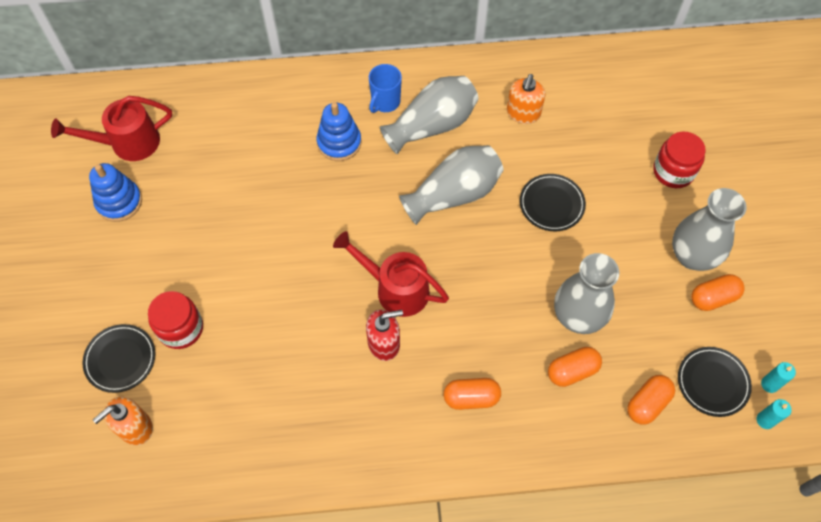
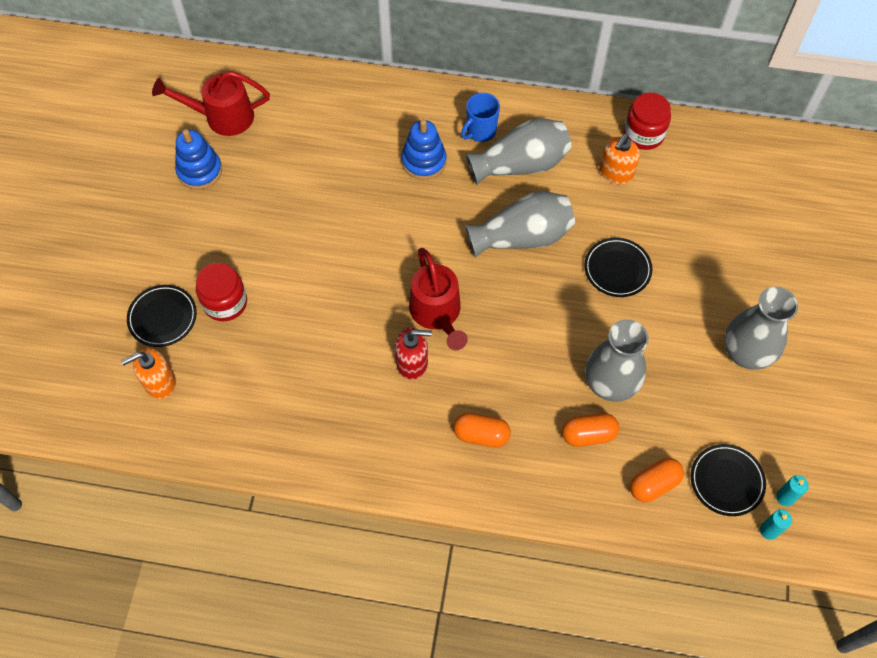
camera: 15 degrees right, 0 degrees up
red watering can [333,231,449,317] -> red watering can turned 150 degrees counterclockwise [409,248,468,350]
red jar [653,132,706,188] -> red jar moved to [624,93,671,150]
orange capsule [691,274,745,311] -> none

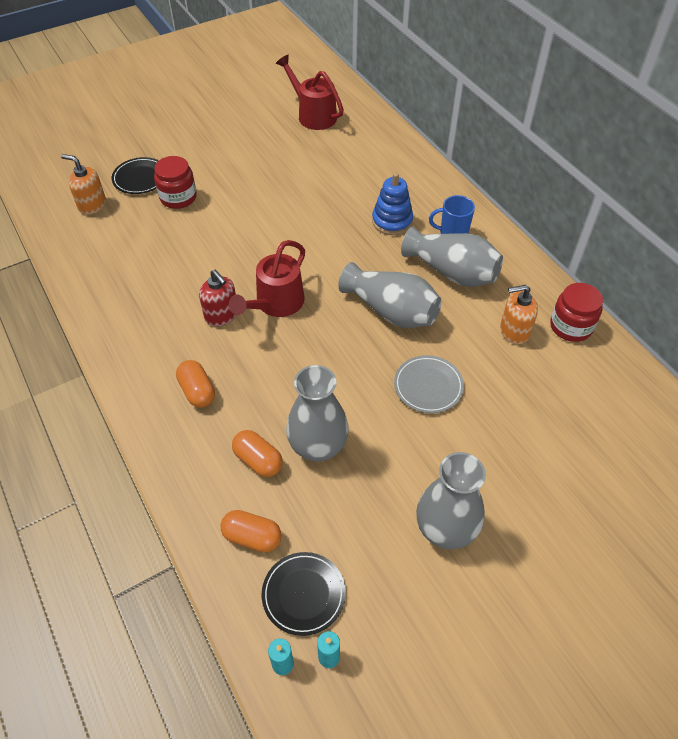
camera: 50 degrees right, 10 degrees down
blue stacking toy [175,129,222,189] -> none
black plate [584,238,652,297] -> grey plate [394,355,464,413]

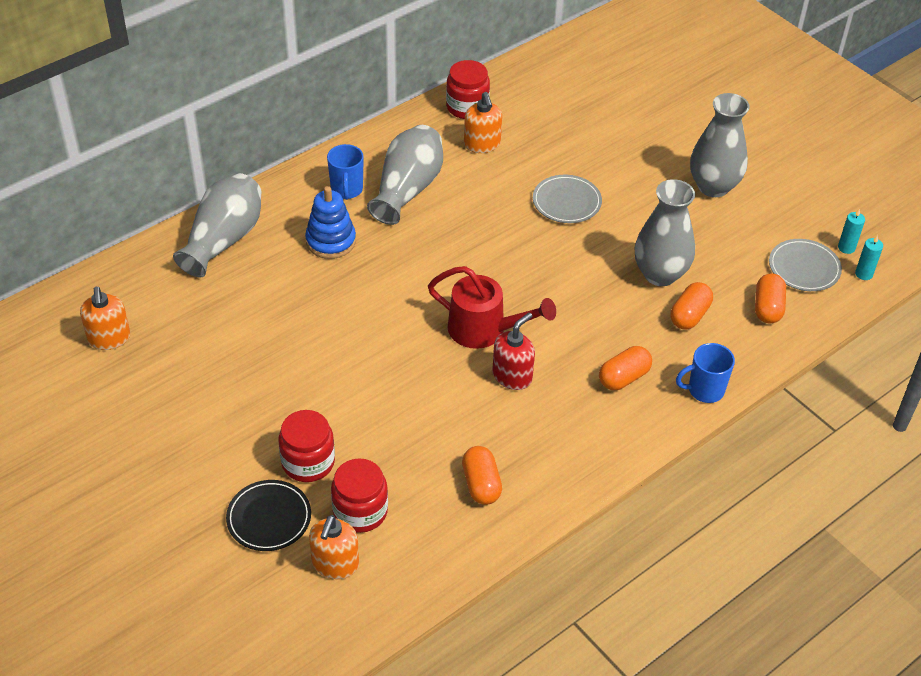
camera: 100 degrees left, 5 degrees down
black plate [262,552,346,636] -> grey plate [769,239,842,291]
red watering can [276,55,344,130] -> orange soap dispenser [80,287,130,350]
grey vase [338,262,442,328] -> grey vase moved to [173,173,262,277]
none -> red jar [331,458,388,533]
none -> orange capsule [462,446,502,505]
none -> blue mug [676,343,735,403]

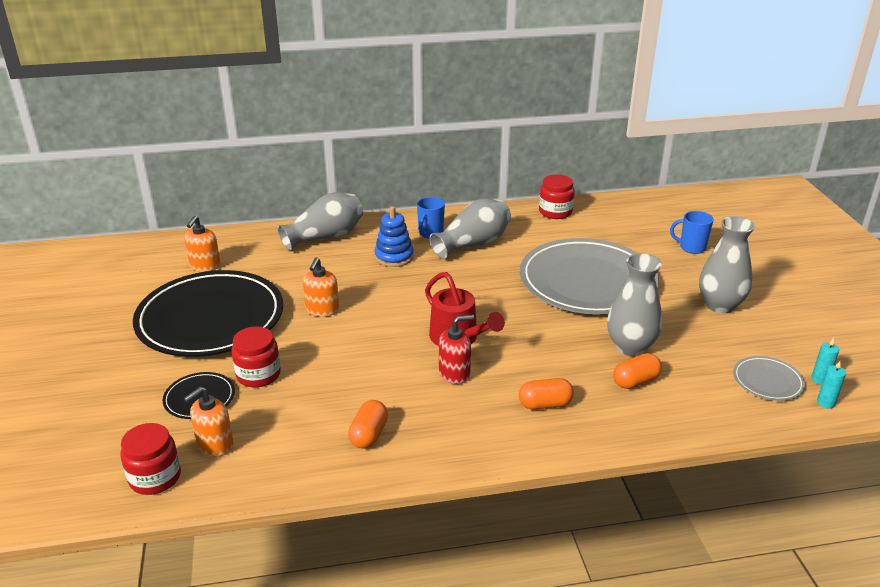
camera: 30 degrees right, 15 degrees down
red jar [331,458,388,533] -> red jar moved to [120,423,181,495]
orange soap dispenser [464,92,502,153] -> orange soap dispenser moved to [303,257,339,317]
grey plate [533,175,602,223] -> grey plate [520,238,659,315], size x2.35
blue mug [676,343,735,403] -> blue mug moved to [670,211,714,254]
orange capsule [755,273,786,323] -> none
none -> black plate [133,270,283,357]

